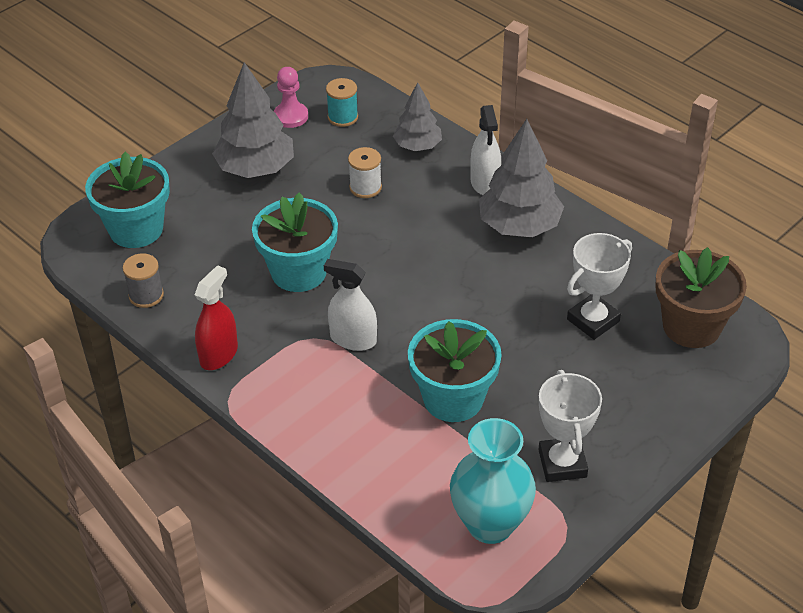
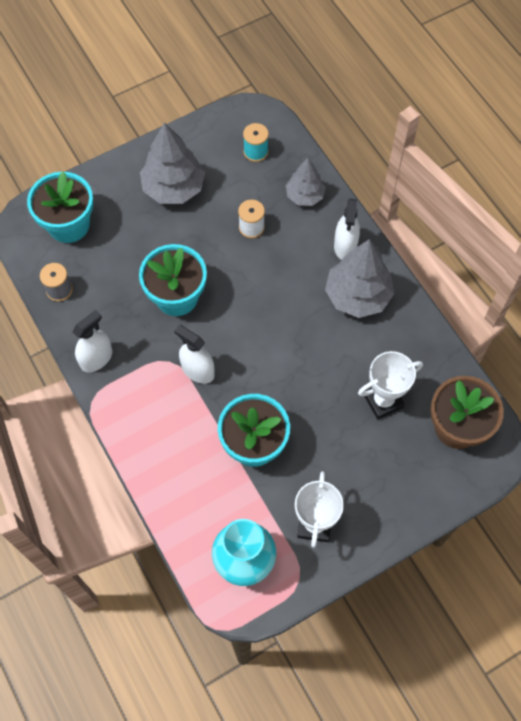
camera: 15 degrees right, 20 degrees up
red spray bottle [195,265,238,370] -> white spray bottle [72,310,112,372]
pink pawn [274,67,308,128] -> none

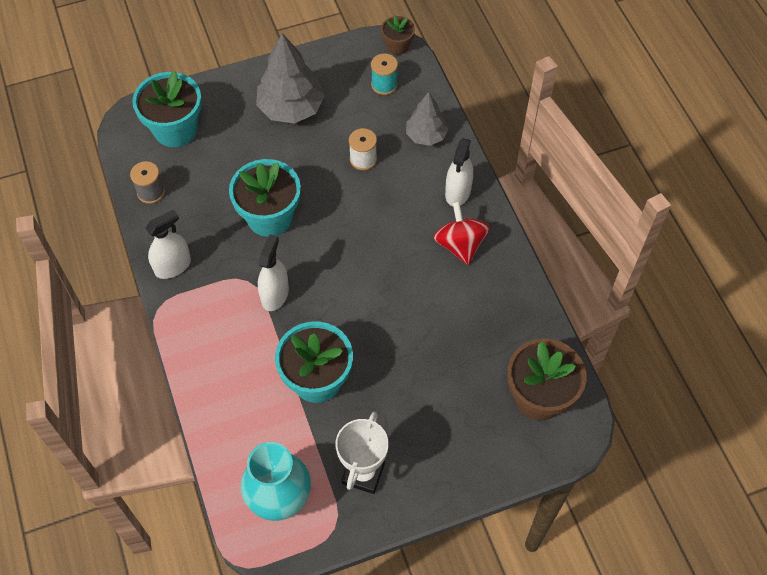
camera: 10 degrees right, 5 degrees down
white spray bottle [174,325,215,384] -> white spray bottle turned 60 degrees clockwise [258,234,289,311]
grey tree [325,239,394,318] -> red spinning top [433,201,490,265]
white trophy [358,351,423,419] -> none
none -> brown flower pot [381,15,415,55]

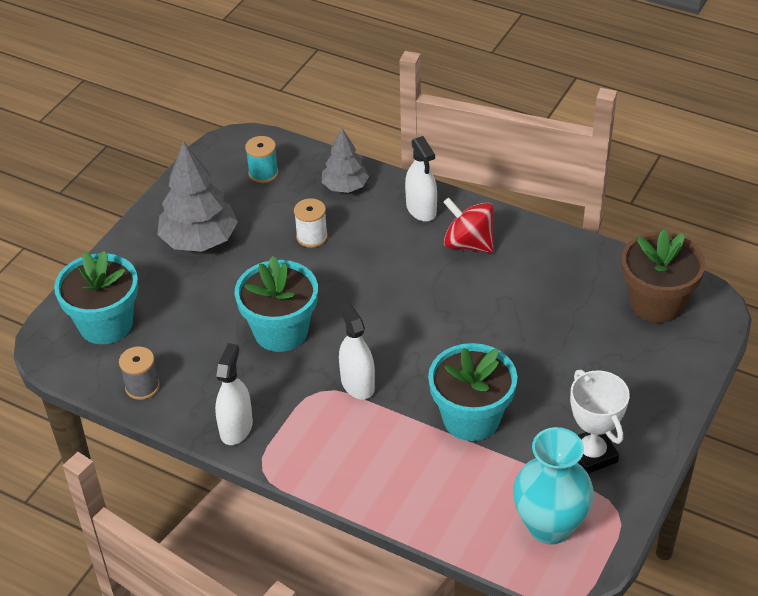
camera: 40 degrees left, 15 degrees down
brown flower pot [381,15,415,55] -> none

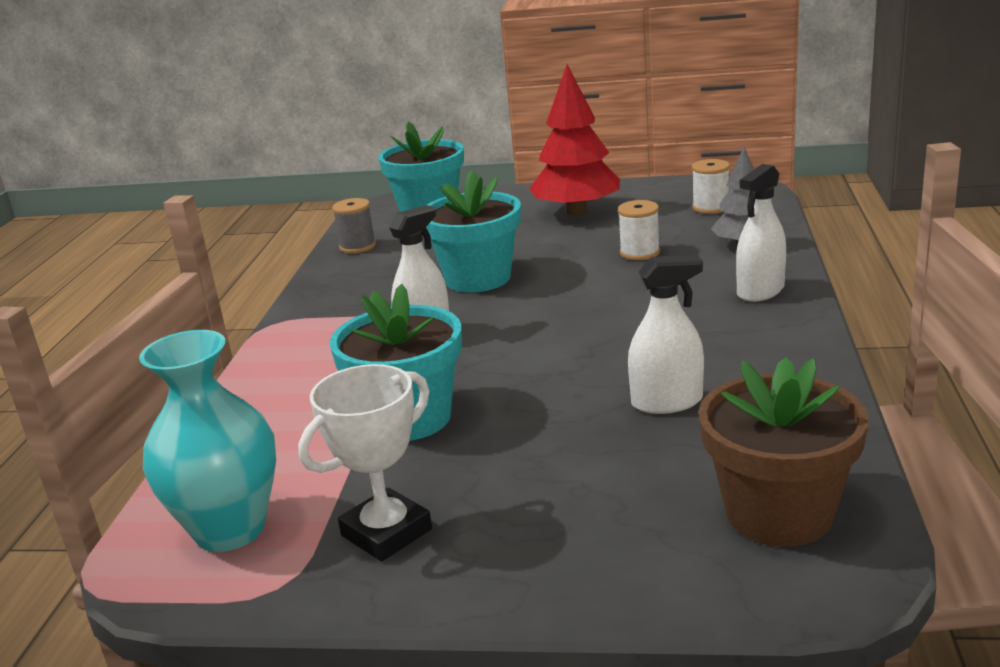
camera: 70 degrees right, 20 degrees down
grey tree [157,141,238,252] -> red tree [529,64,620,216]
white spray bottle [215,343,253,445] -> white spray bottle moved to [628,255,704,414]
turquoise spool [245,136,279,183] -> white spool [692,159,730,214]
red spinning top [443,197,494,253] -> none

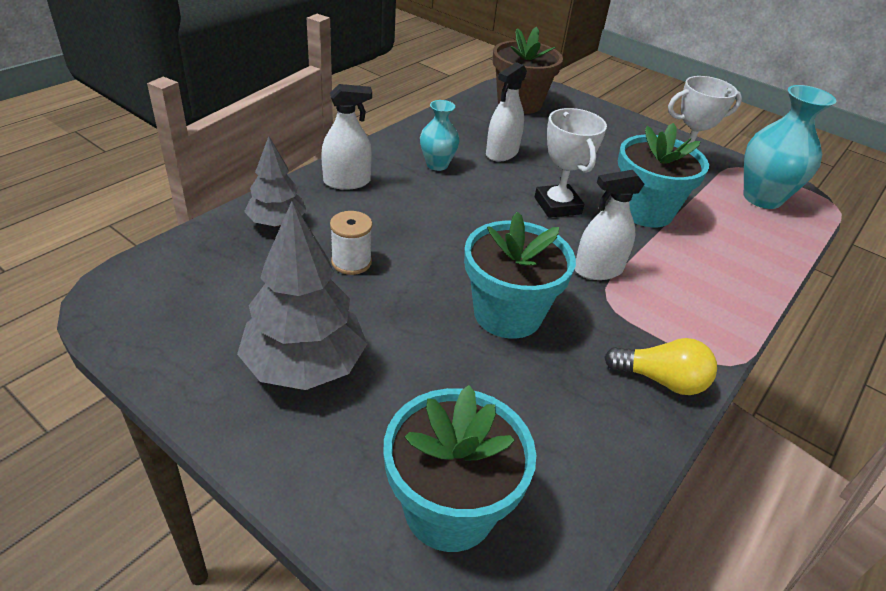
camera: 155 degrees left, 15 degrees up
grey spool [332,198,376,253] -> none
red tree [529,64,620,216] -> grey tree [237,201,367,390]
white spray bottle [628,255,704,414] -> white spray bottle turned 75 degrees counterclockwise [486,62,527,162]
white spool [692,159,730,214] -> none
none -> turquoise vase [420,100,460,171]
none -> white trophy [535,108,607,218]
none -> yellow light bulb [604,338,717,395]

